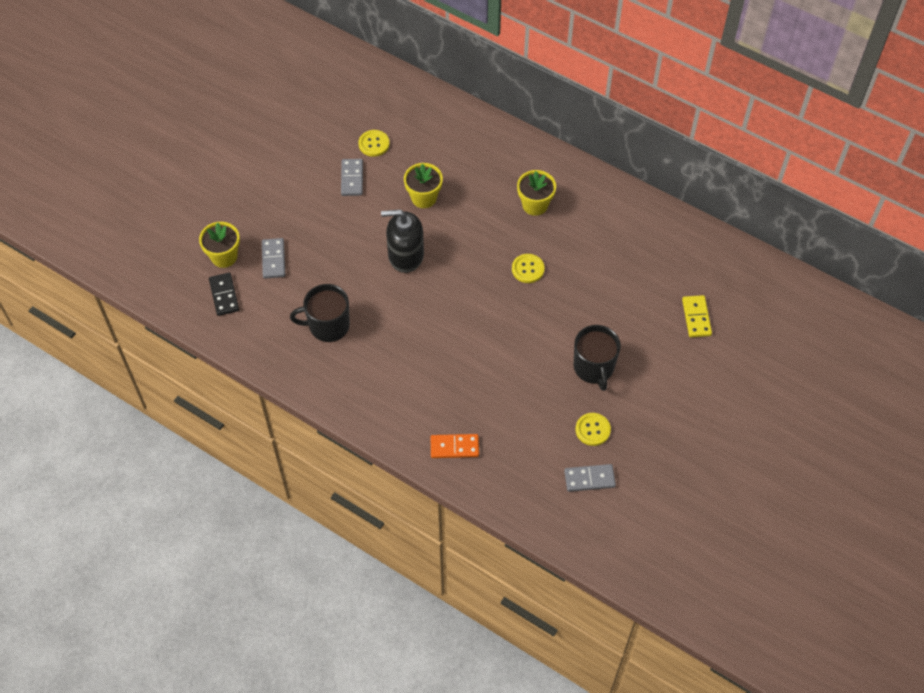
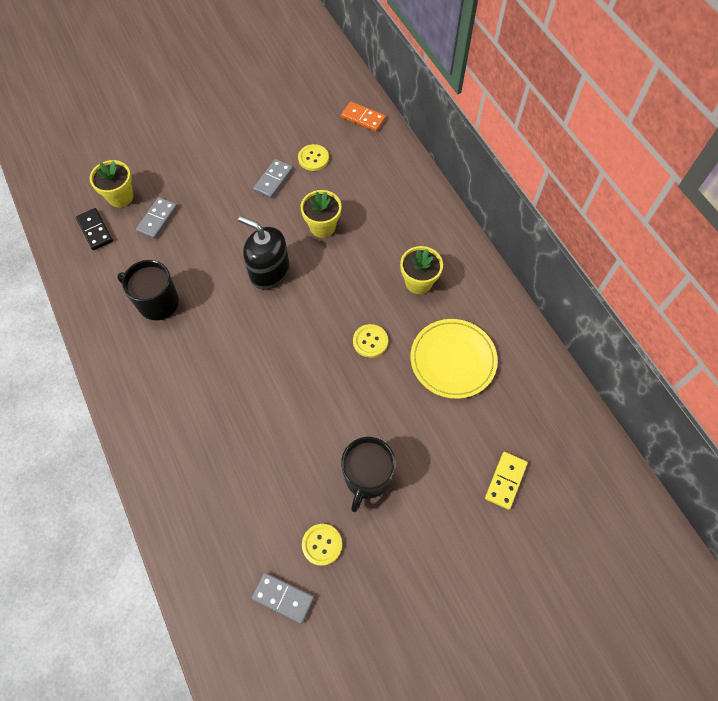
camera: 30 degrees right, 5 degrees up
black domino [209,273,239,316] -> black domino turned 45 degrees counterclockwise [76,208,113,250]
orange domino [431,434,479,458] -> orange domino moved to [341,102,386,132]
none -> yellow plate [410,319,498,399]

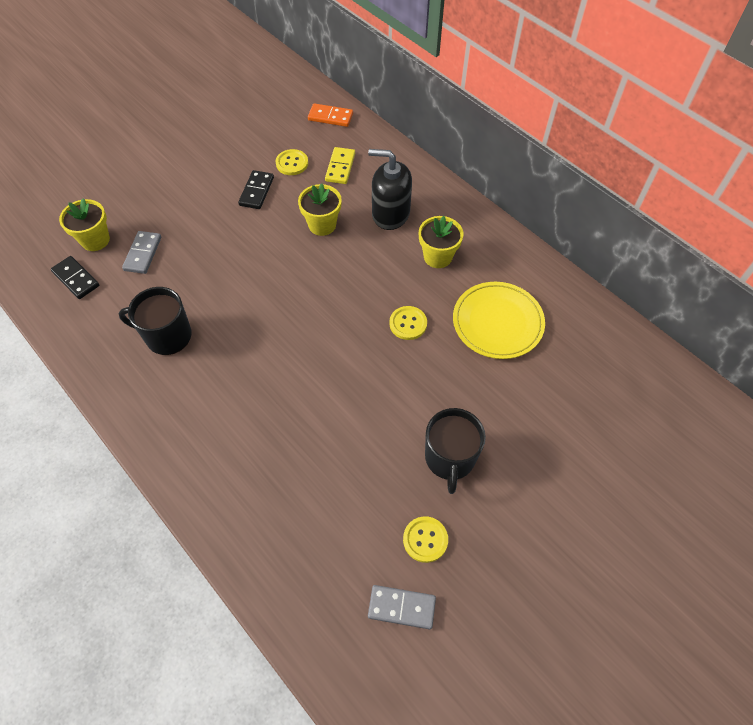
camera: 15 degrees left, 5 degrees down
black soap dispenser [238,216,290,290] -> black soap dispenser moved to [368,149,412,230]
grey domino [253,159,293,199] -> black domino [238,170,274,209]
yellow domino [485,452,528,510] -> yellow domino moved to [325,147,355,184]

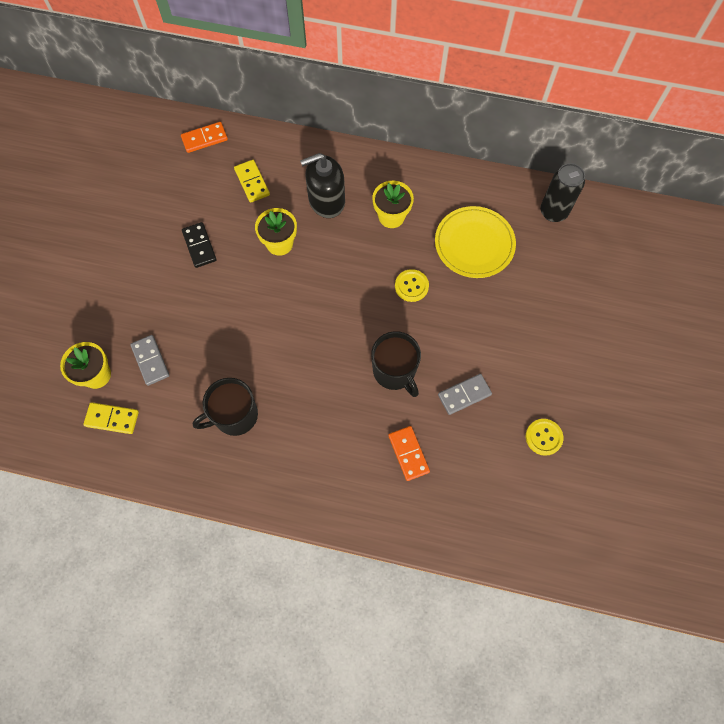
camera: 35 degrees left, 10 degrees up
black domino [51,256,99,299] -> yellow domino [83,402,139,434]
yellow button [275,149,308,175] -> none
grey domino [368,585,436,629] -> grey domino moved to [438,374,492,415]
black mug [425,408,486,494] -> black mug moved to [371,331,421,397]
none -> orange domino [388,426,430,481]
none -> black can [540,163,585,222]

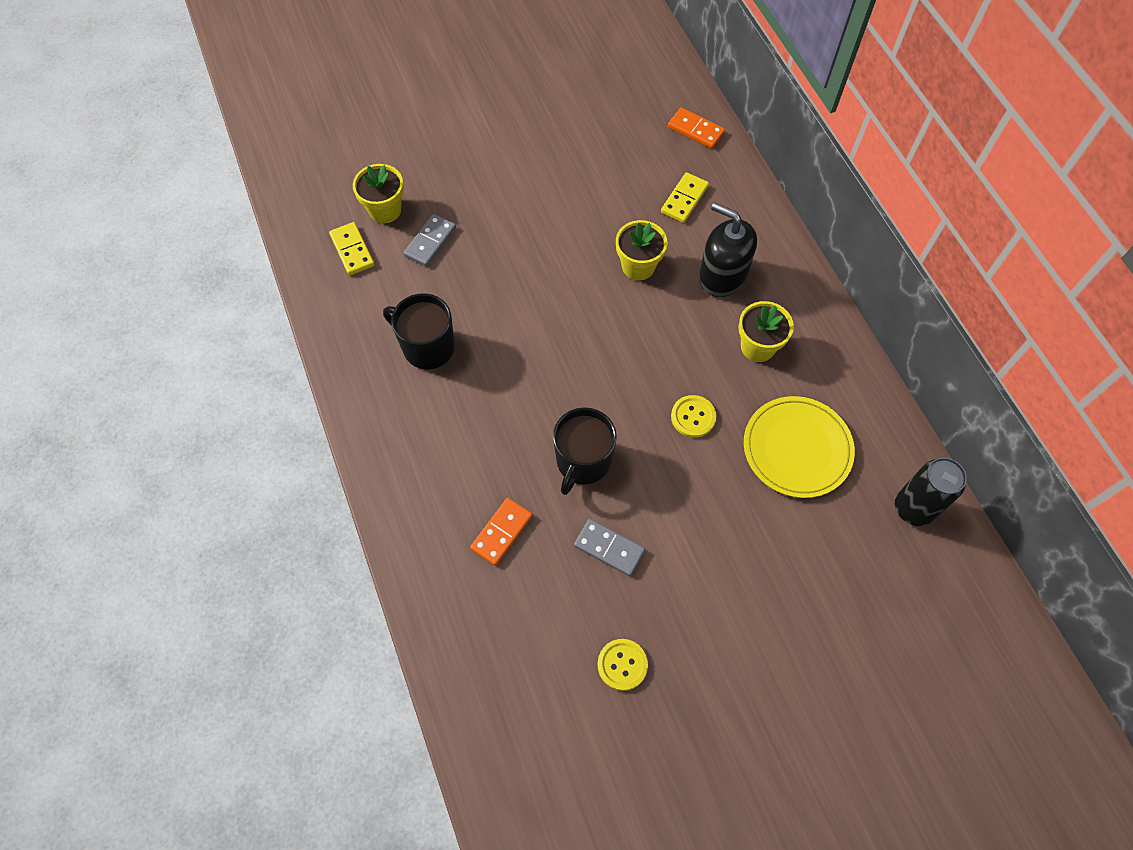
camera: 55 degrees right, 5 degrees down
black domino [182,222,217,268] -> none

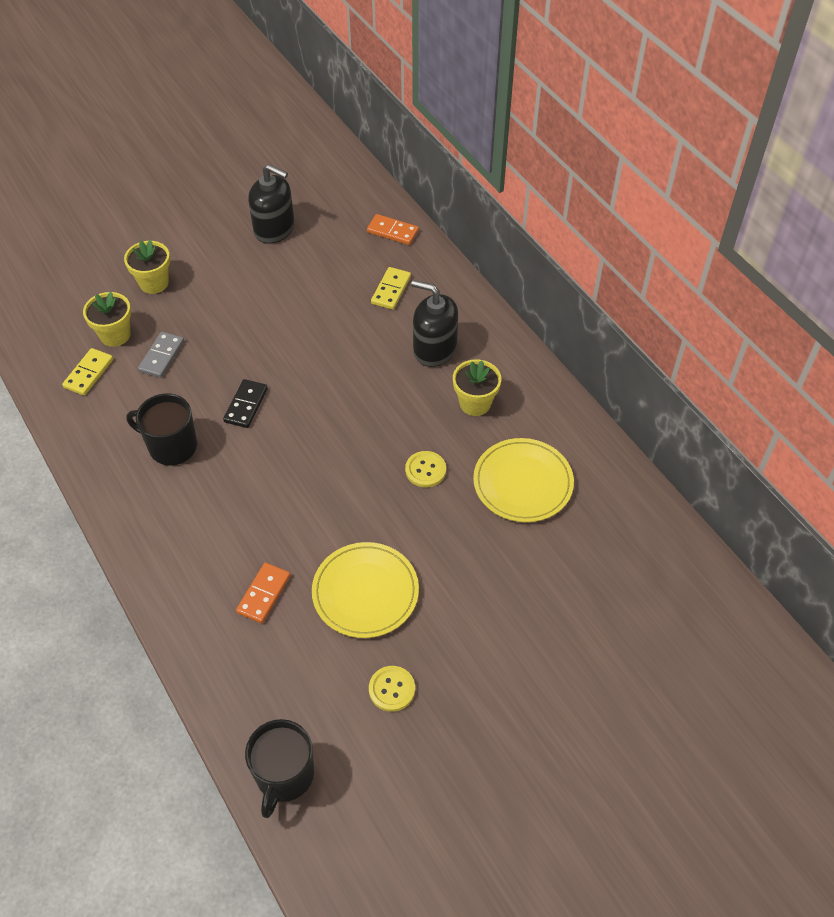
camera: 10 degrees left, 10 degrees down
yellow domino [329,222,375,275] -> yellow domino turned 60 degrees clockwise [62,348,113,396]
black mug [553,407,617,495] -> black mug moved to [245,719,314,818]
grey domino [574,519,645,576] -> yellow plate [312,542,419,638]
yellow flower pot [616,220,667,280] -> yellow flower pot moved to [124,240,170,294]
black can [895,458,967,526] -> none
none -> black domino [223,379,268,428]
none -> black soap dispenser [248,164,294,244]

